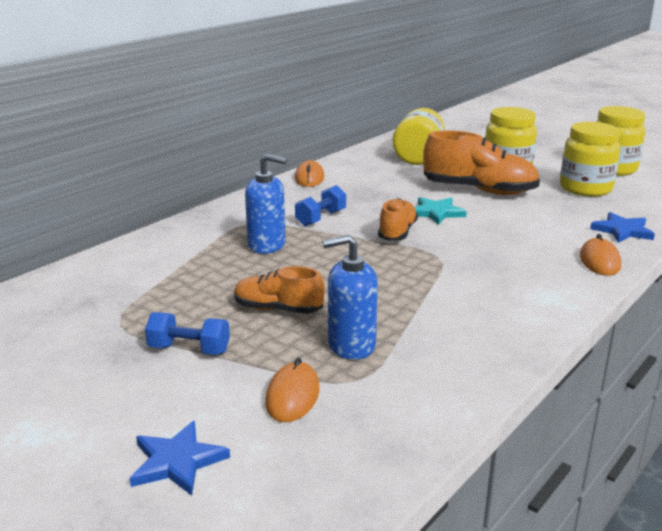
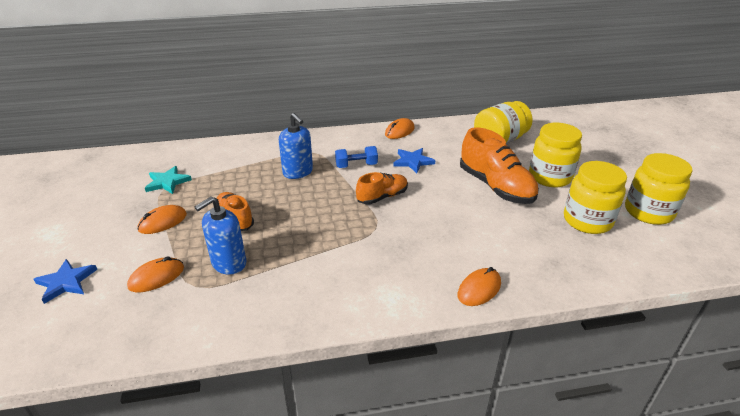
camera: 40 degrees right, 10 degrees up
blue dumbbell [145,312,230,355] -> orange mouse [137,205,187,234]
blue soap dispenser [323,235,378,360] -> blue soap dispenser turned 75 degrees counterclockwise [195,196,246,275]
turquoise star [414,197,467,225] -> turquoise star moved to [145,166,192,194]
blue star [590,212,655,243] -> blue star moved to [393,148,435,173]

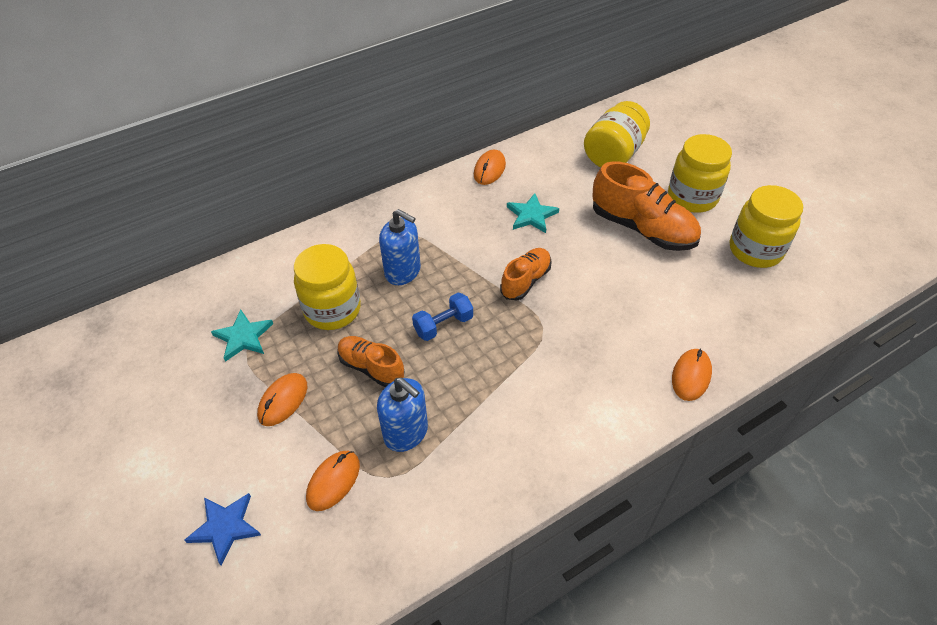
camera: 20 degrees left, 15 degrees up
blue soap dispenser [195,196,246,275] -> blue soap dispenser turned 75 degrees counterclockwise [377,378,428,452]
blue dumbbell [335,146,378,168] -> blue dumbbell moved to [412,293,473,341]
blue star [393,148,435,173] -> turquoise star [507,193,559,233]
yellow jar [625,153,692,225] -> yellow jar moved to [294,244,361,330]

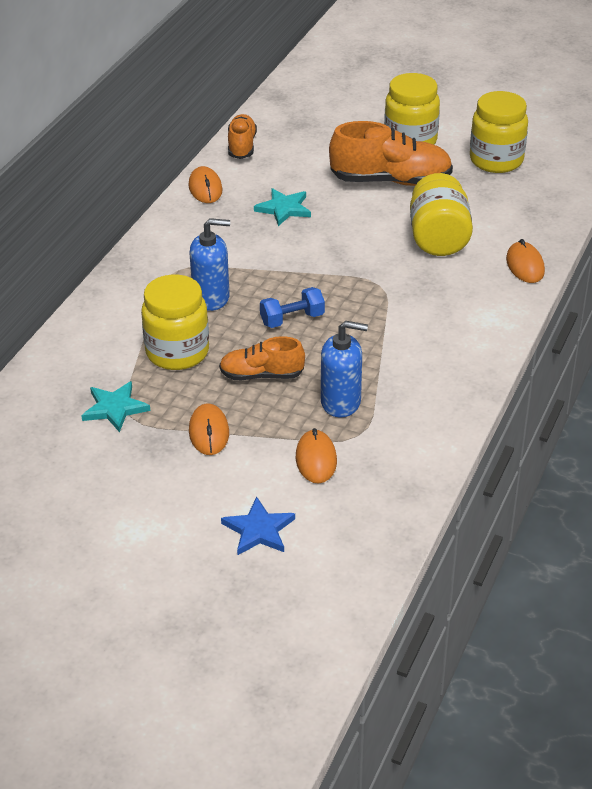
camera: 35 degrees left, 10 degrees down
blue dumbbell [412,293,473,341] -> blue dumbbell turned 45 degrees clockwise [260,287,325,328]
orange shoe [500,248,552,300] -> orange shoe moved to [228,114,257,159]
yellow jar [584,101,650,168] -> yellow jar moved to [410,173,473,256]

